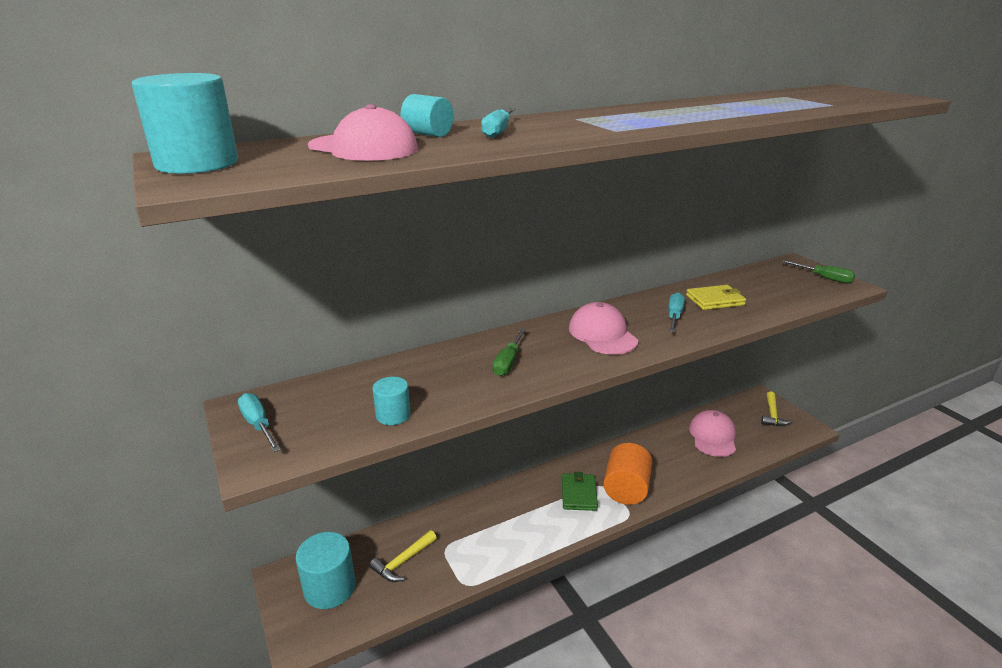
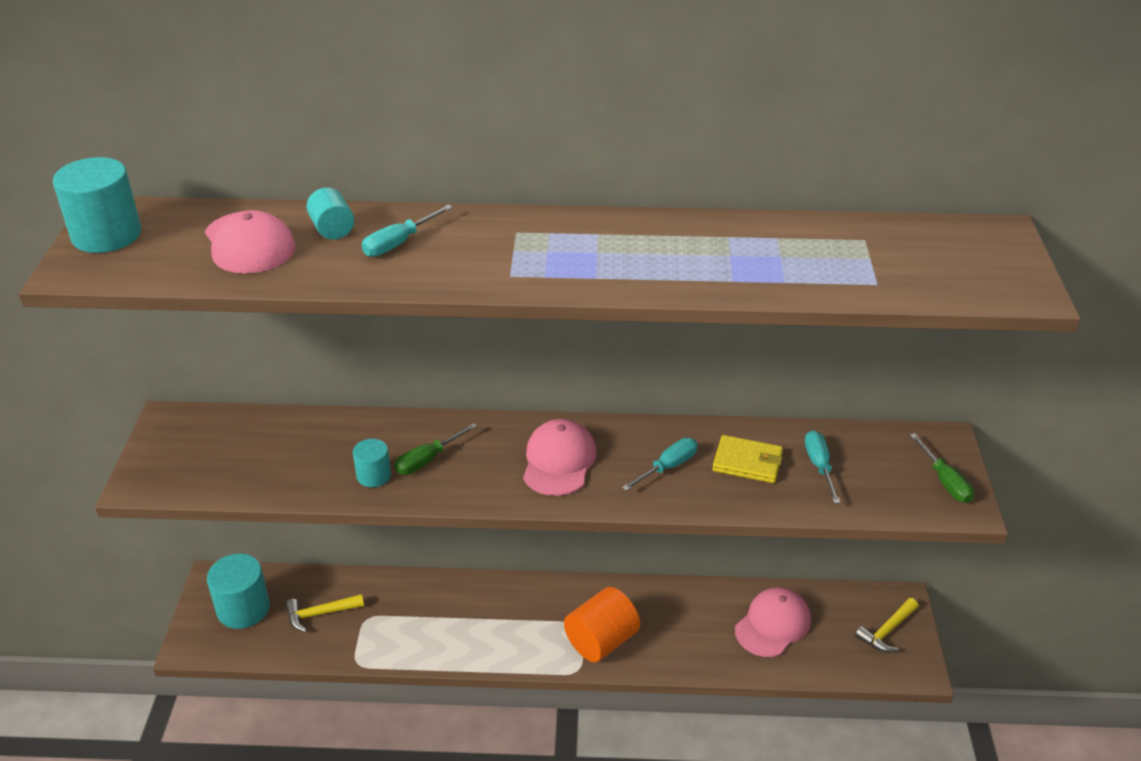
camera: 30 degrees right, 10 degrees up
turquoise screwdriver [238,393,281,452] -> turquoise screwdriver moved to [805,430,841,504]
turquoise cylinder [372,377,411,425] -> turquoise cylinder moved to [353,439,391,487]
green wallet [562,472,598,511] -> none

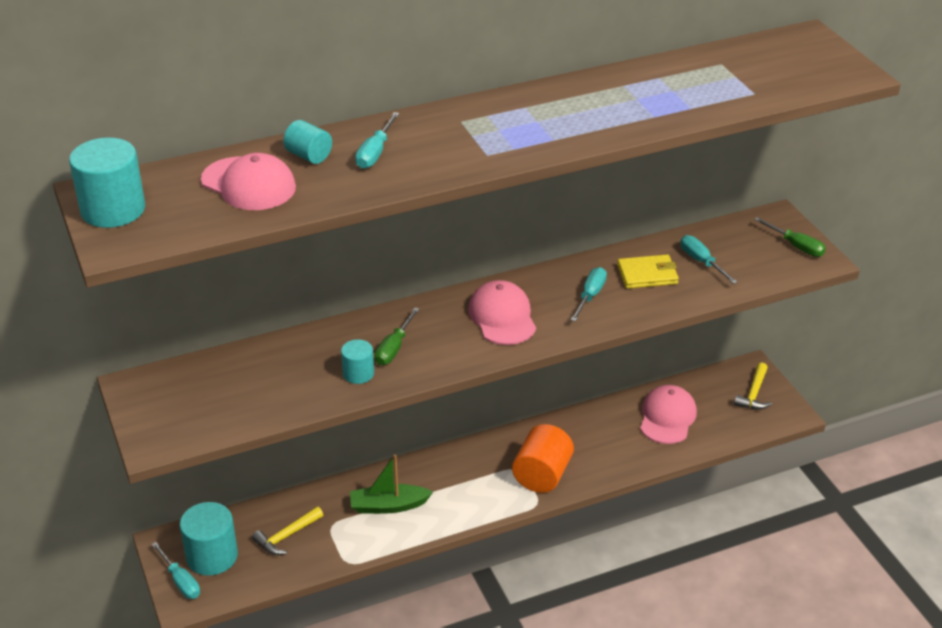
camera: 25 degrees left, 0 degrees up
none -> turquoise screwdriver [151,542,200,599]
none -> green boat [350,454,433,514]

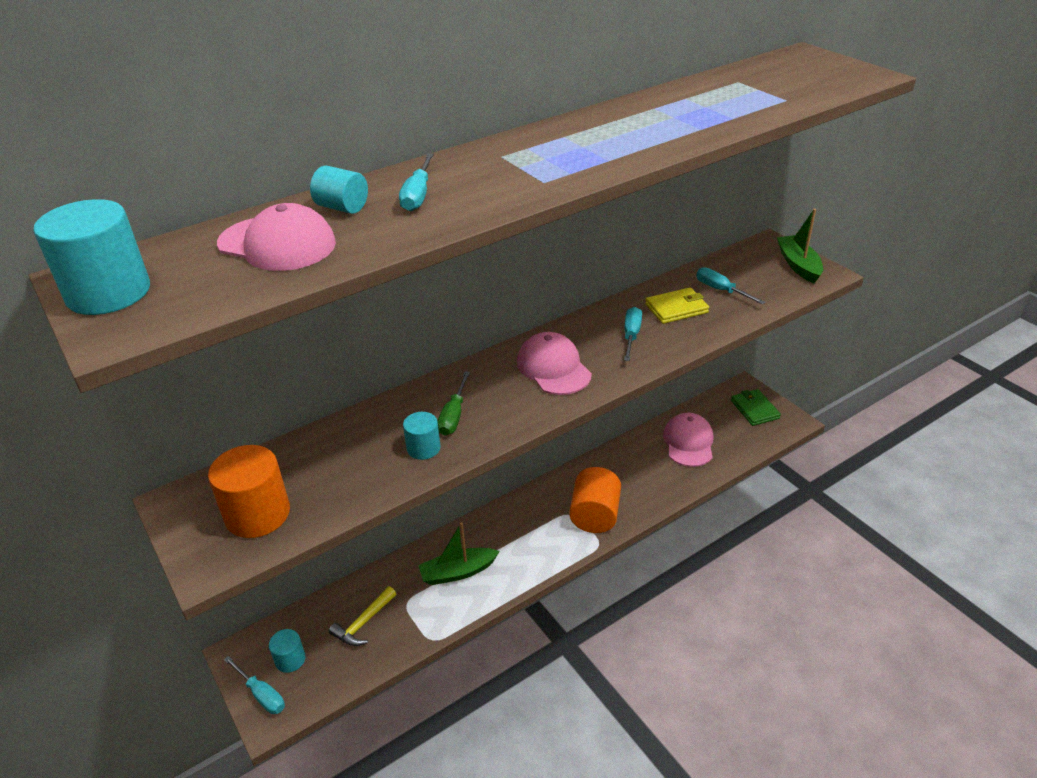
camera: 10 degrees left, 0 degrees up
turquoise cylinder [180,502,238,576] -> turquoise cylinder [269,629,305,673], size x0.57
yellow hammer [734,362,772,410] -> green wallet [731,389,781,426]
green screwdriver [754,217,826,257] -> green boat [777,209,823,283]
none -> orange cylinder [208,445,290,538]

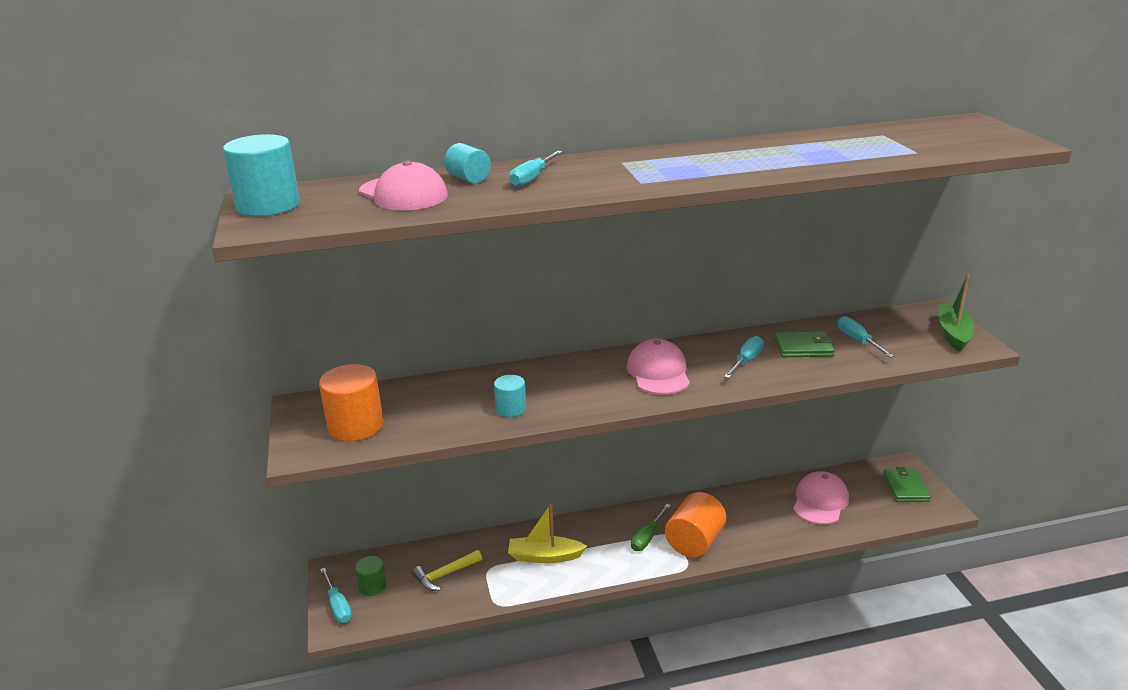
camera: 20 degrees right, 10 degrees down
turquoise cylinder [269,629,305,673] -> green cylinder [355,556,386,596]
green boat [418,522,500,585] -> yellow boat [508,504,587,563]
green screwdriver [438,371,470,436] -> green screwdriver moved to [631,504,671,551]
yellow wallet [645,287,709,324] -> green wallet [775,332,835,357]

